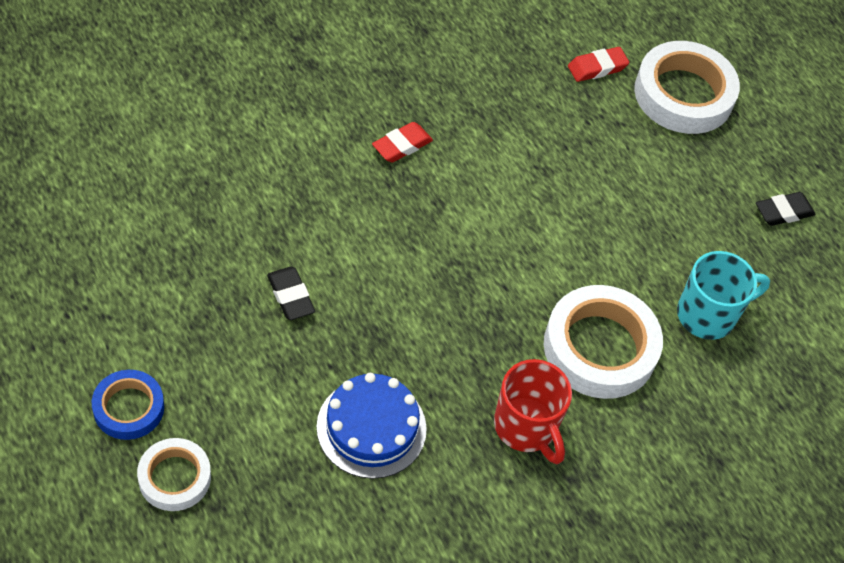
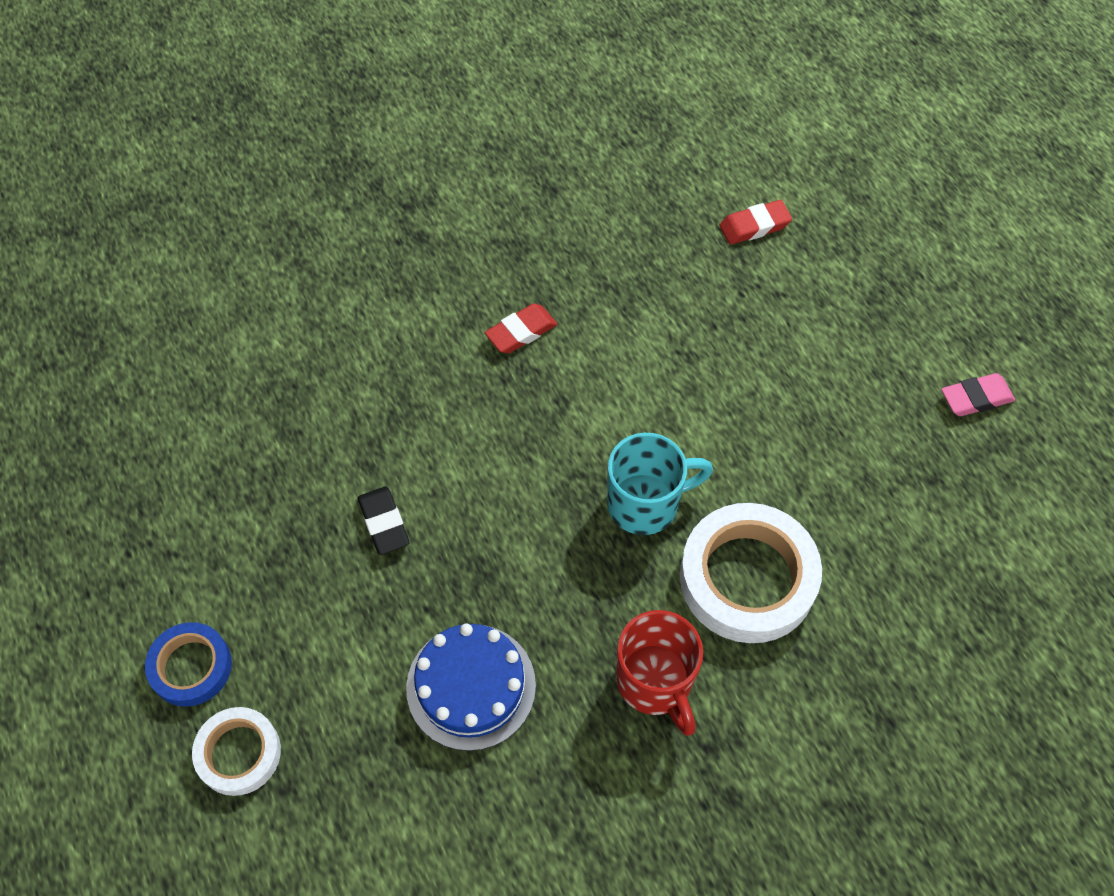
camera: 10 degrees right, 5 degrees up
white tape [634,41,740,134] -> none
turquoise mug [677,251,770,340] -> turquoise mug moved to [607,433,713,535]
black eraser [756,192,816,226] -> pink eraser [941,373,1015,416]

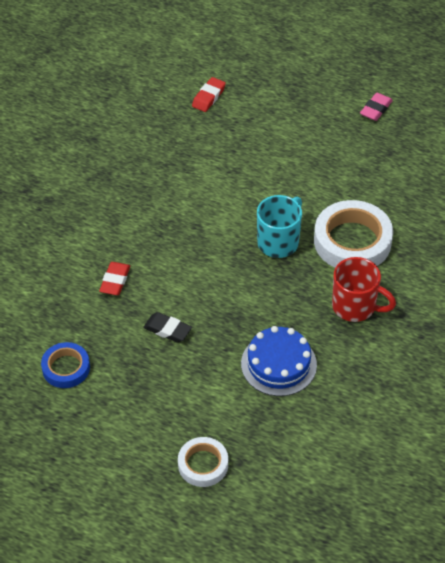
camera: 40 degrees left, 10 degrees down
blue tape [145,622,232,707] -> blue tape moved to [41,342,90,388]
red eraser [485,303,557,354] -> red eraser moved to [99,262,130,295]

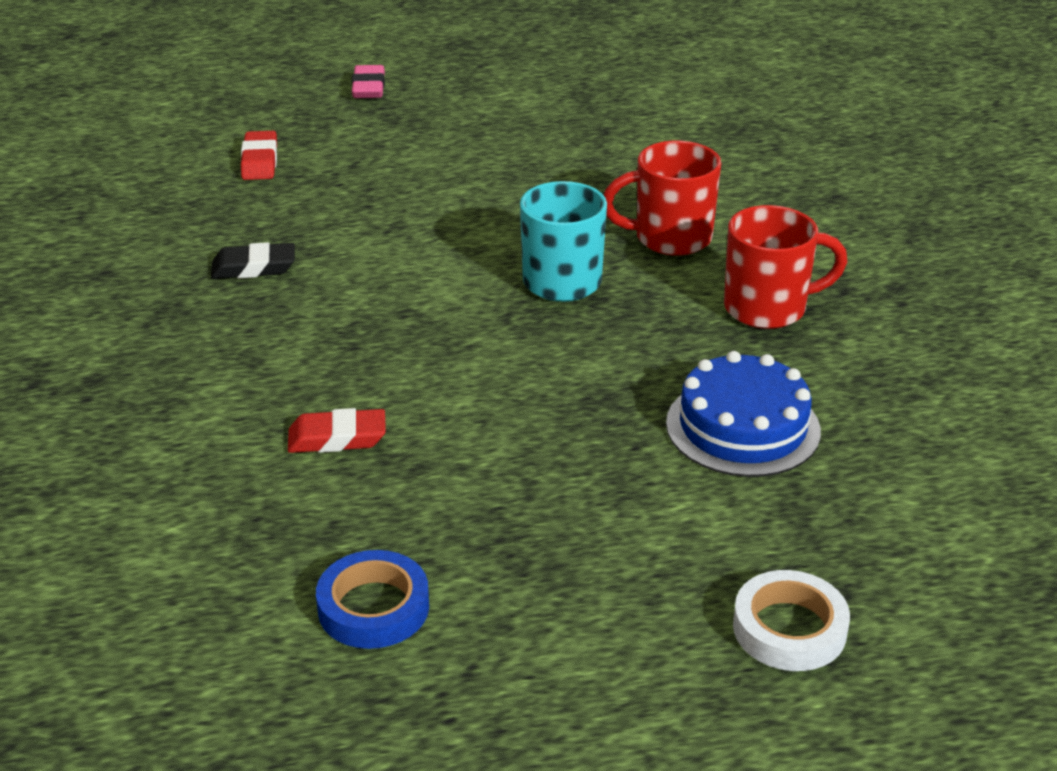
camera: 35 degrees left, 15 degrees down
red eraser [99,262,130,295] -> red eraser turned 75 degrees counterclockwise [288,408,386,453]
black eraser [143,312,192,343] -> black eraser moved to [211,242,295,279]
white tape [314,200,393,267] -> red mug [604,141,721,256]
pink eraser [360,93,393,121] -> pink eraser moved to [352,65,385,98]

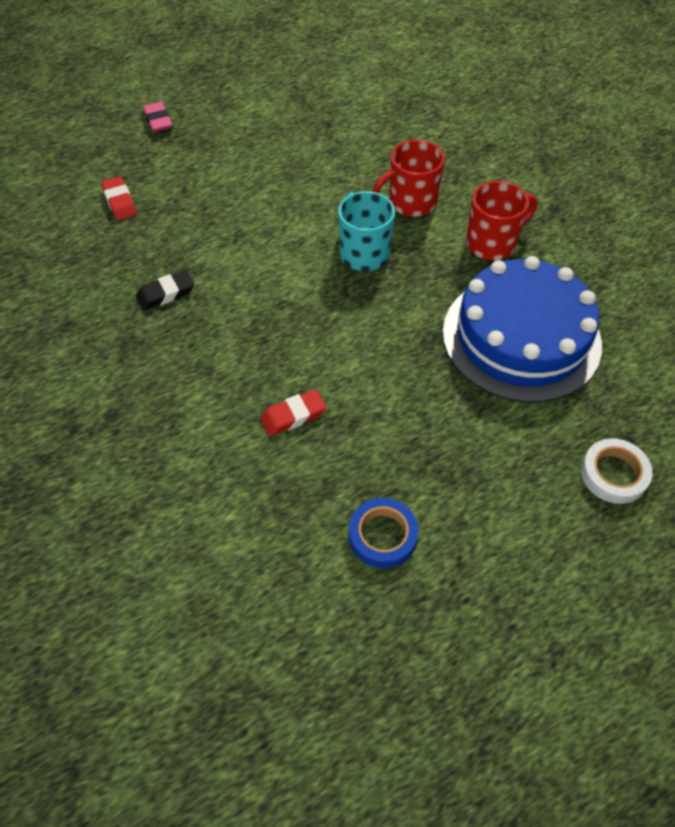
camera: 20 degrees left, 20 degrees up
blue cake [666,351,821,477] -> blue cake [443,256,602,403], size x1.70

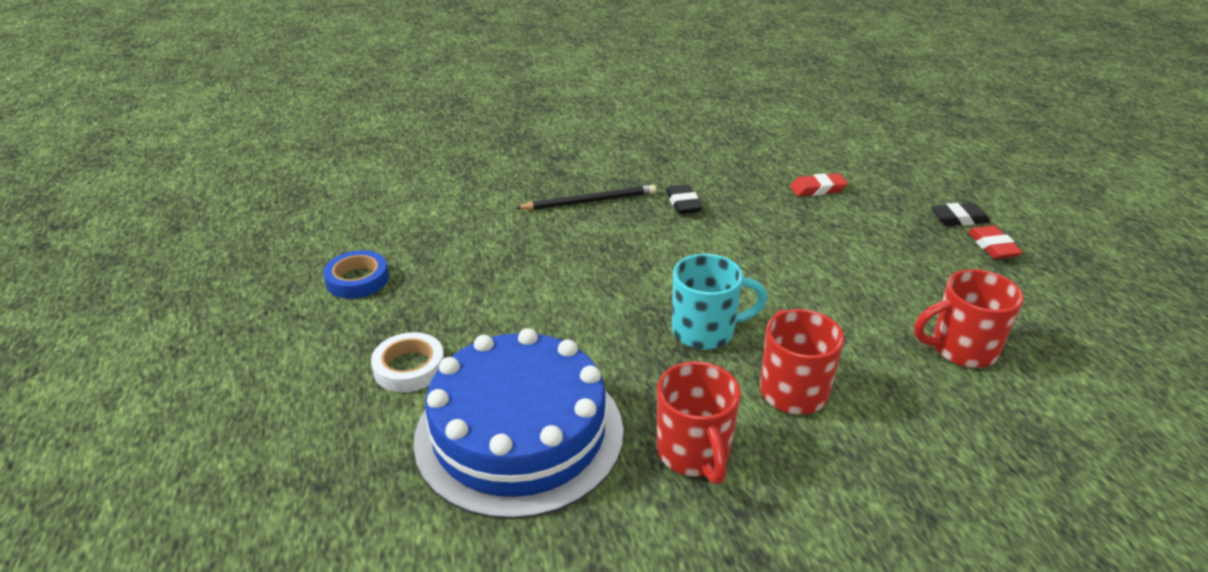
camera: 105 degrees right, 20 degrees down
pink eraser [143,102,172,132] -> black eraser [931,203,990,226]
red eraser [260,389,326,436] -> red eraser moved to [968,226,1023,259]
white tape [581,438,653,504] -> white tape moved to [371,332,444,392]
none -> black pencil [516,185,657,210]
none -> red mug [914,269,1024,368]

